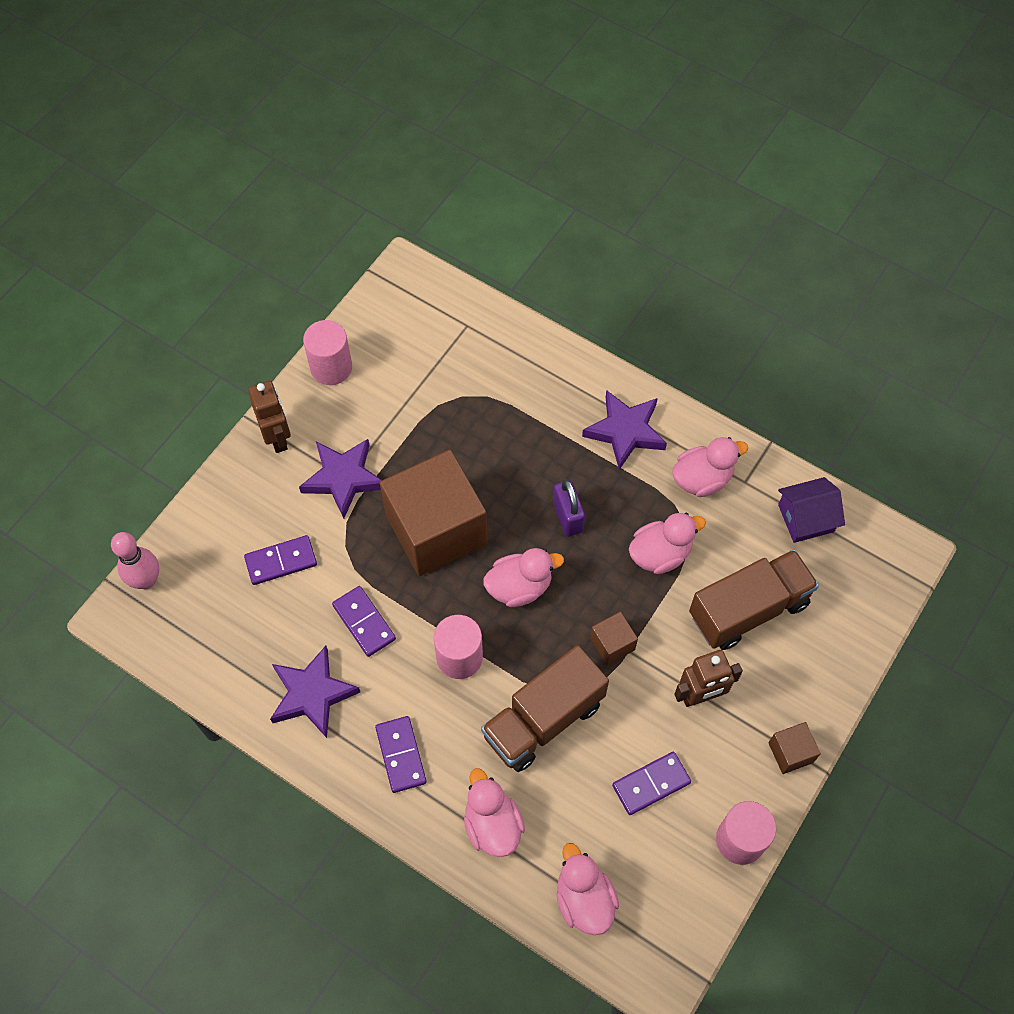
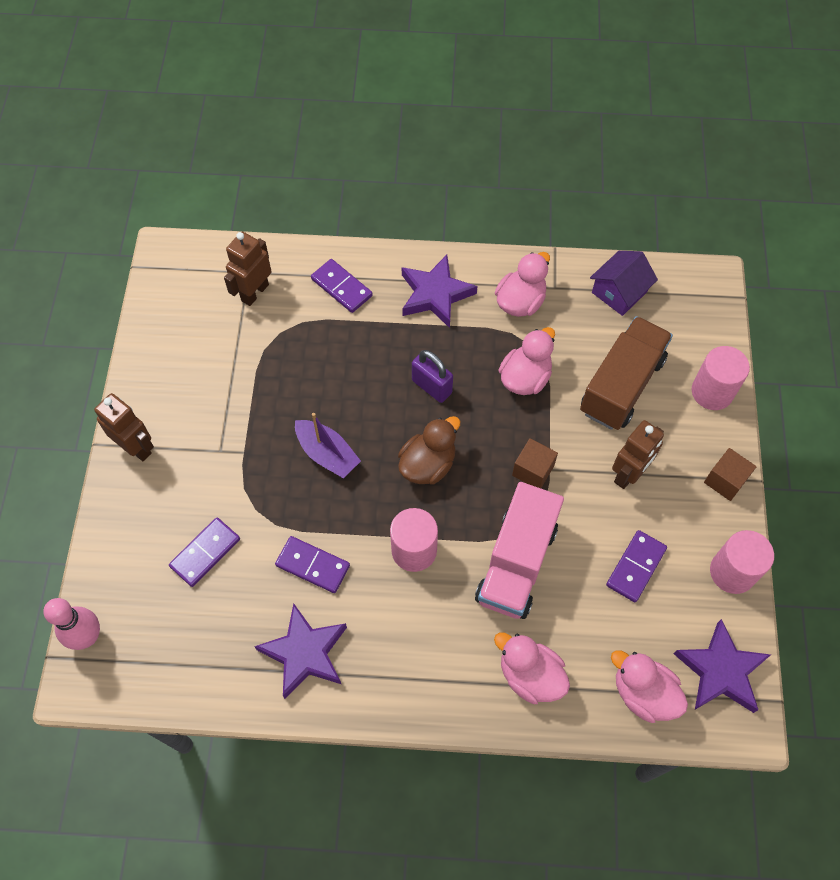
camera: 30 degrees left, 0 degrees up
purple star [299,439,382,519] -> purple star moved to [674,619,771,713]
pink cylinder [303,320,352,385] -> pink cylinder moved to [692,346,750,410]
purple domino [375,716,427,793] -> purple domino moved to [311,259,373,313]
brown cube [380,450,487,576] -> purple boat [295,413,361,478]
brown truck [481,645,609,772] -> pink truck [475,482,564,619]
pink duck [483,548,564,607] -> brown duck [398,416,460,485]
none -> brown robot [224,232,272,306]

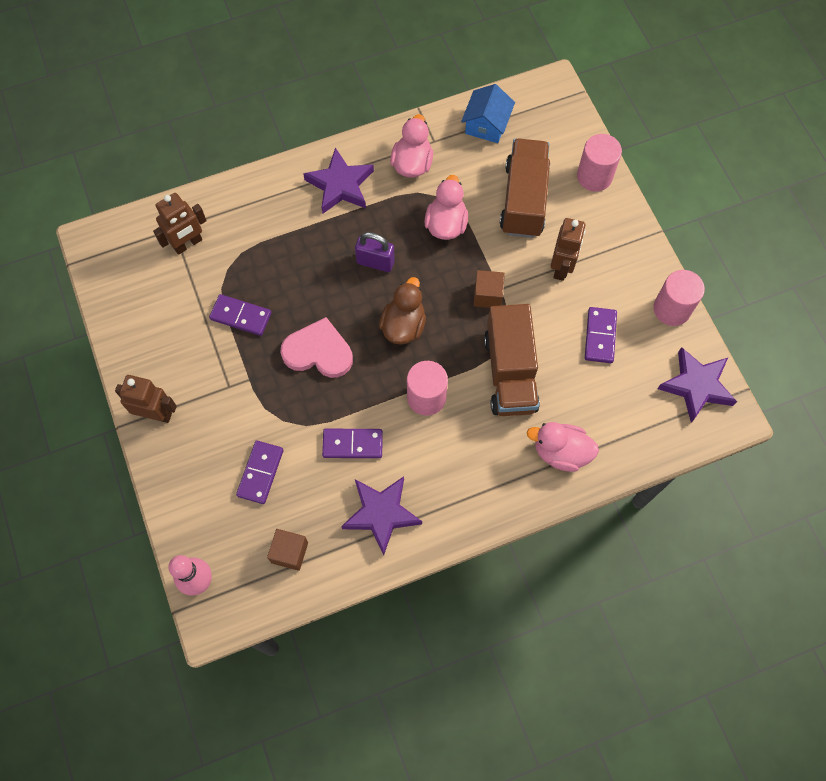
camera: 25 degrees left, 5 degrees up
brown robot [224,232,272,306] -> brown robot turned 135 degrees counterclockwise [153,193,207,255]
purple boat [295,413,361,478] -> pink heart [280,317,353,378]
purple domino [311,259,373,313] -> purple domino moved to [209,294,272,336]
pink truck [475,482,564,619] -> brown truck [484,304,540,416]
purple house [590,251,658,316] -> blue house [461,84,515,143]
pink duck [611,650,688,723] -> none
brown cube [704,448,757,501] -> brown cube moved to [267,529,308,571]

